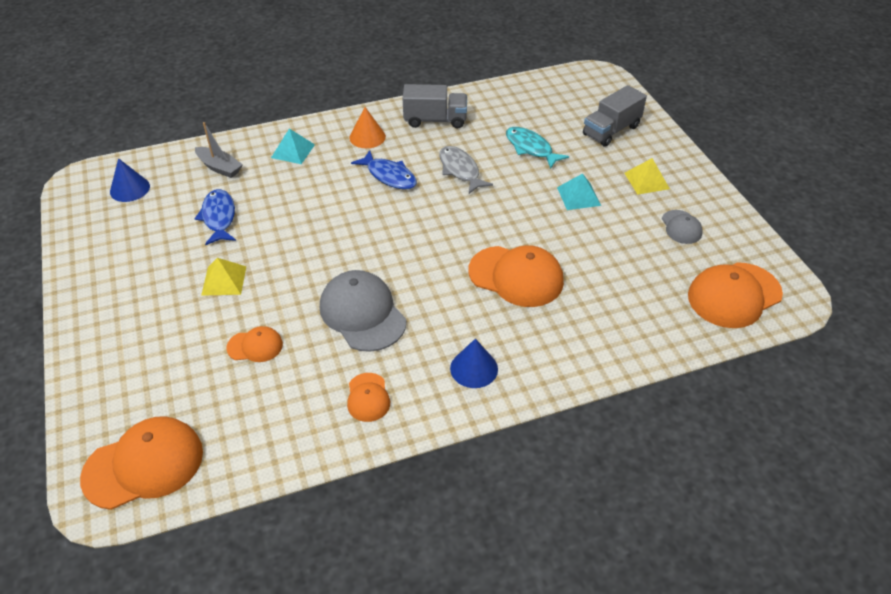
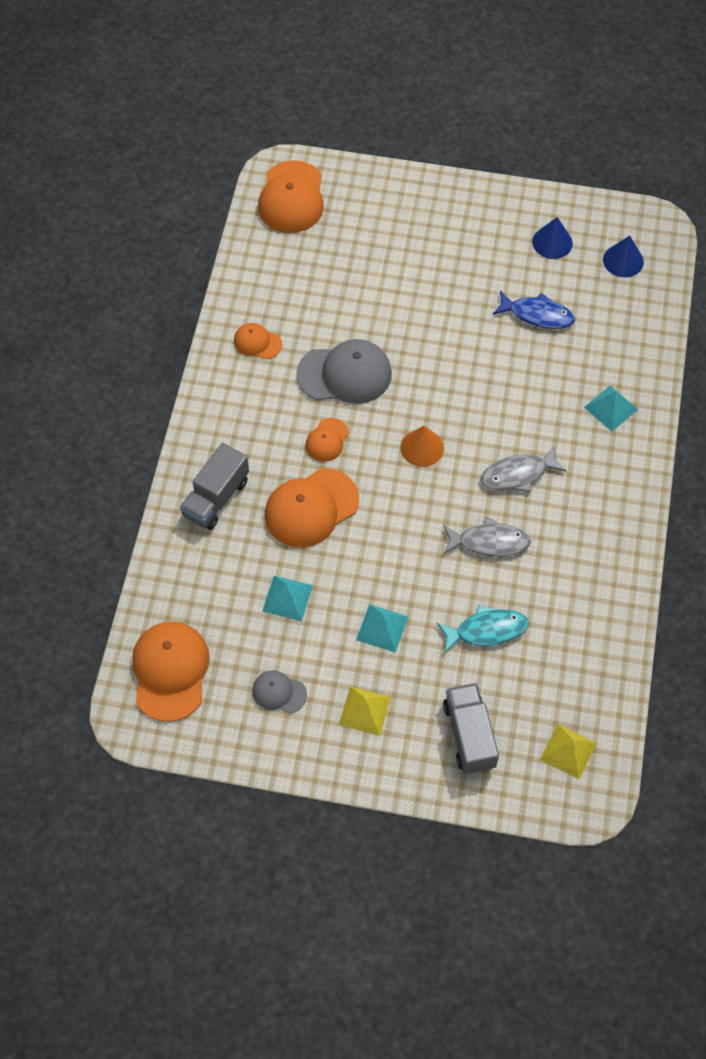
camera: 120 degrees right, 15 degrees up
grey boat [195,122,243,178] -> none
yellow pyramid [201,258,246,296] -> yellow pyramid moved to [540,724,597,779]
orange cap [227,326,283,362] -> orange cap moved to [305,418,349,462]
orange cone [349,107,386,148] -> orange cone moved to [401,426,444,467]
blue fish [351,150,417,190] -> grey fish [481,445,567,492]
grey truck [402,84,467,129] -> grey truck moved to [180,443,249,530]
blue cone [450,339,498,388] -> blue cone moved to [532,217,573,259]
none -> turquoise pyramid [262,576,313,621]

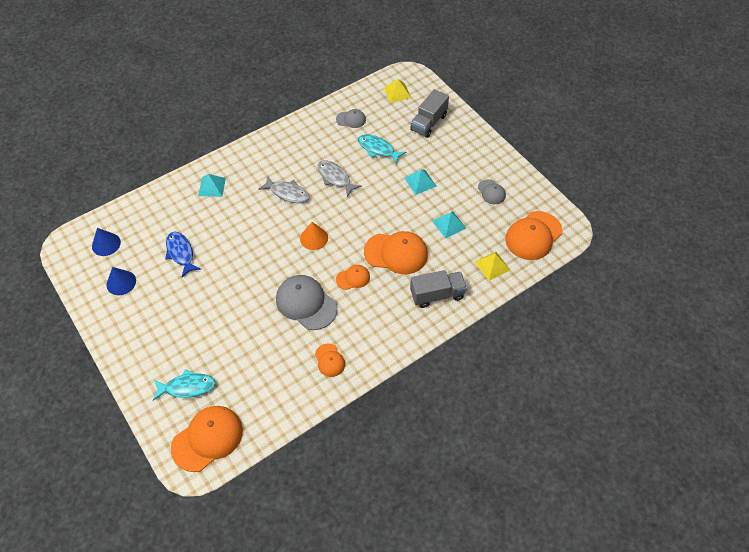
camera: 135 degrees left, 5 degrees down
yellow pyramid [339,686,391,736] -> yellow pyramid moved to [475,251,510,281]
none -> turquoise fish [153,369,216,401]
none -> grey cap [336,109,366,128]

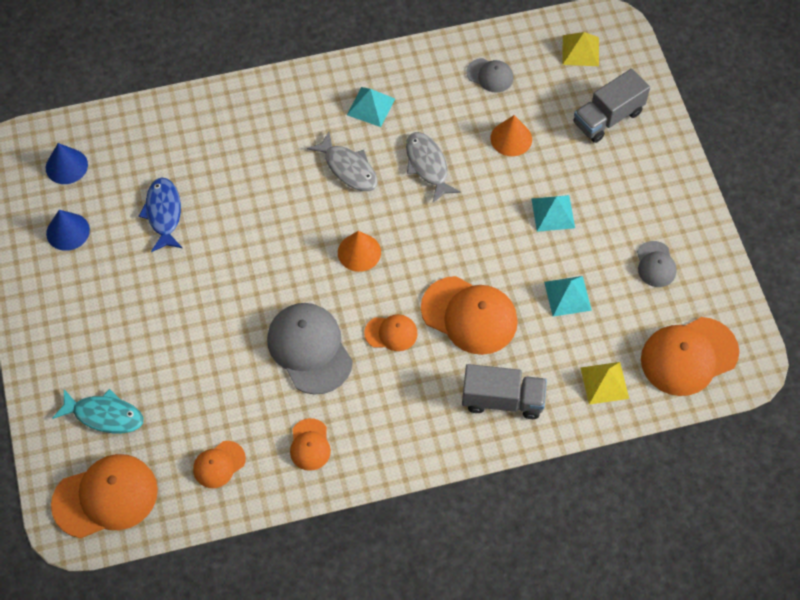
camera: 20 degrees right, 5 degrees up
turquoise pyramid [198,174,226,197] -> turquoise pyramid moved to [347,87,395,127]
turquoise fish [358,134,406,164] -> orange cone [490,115,532,156]
none -> orange cap [193,441,246,488]

